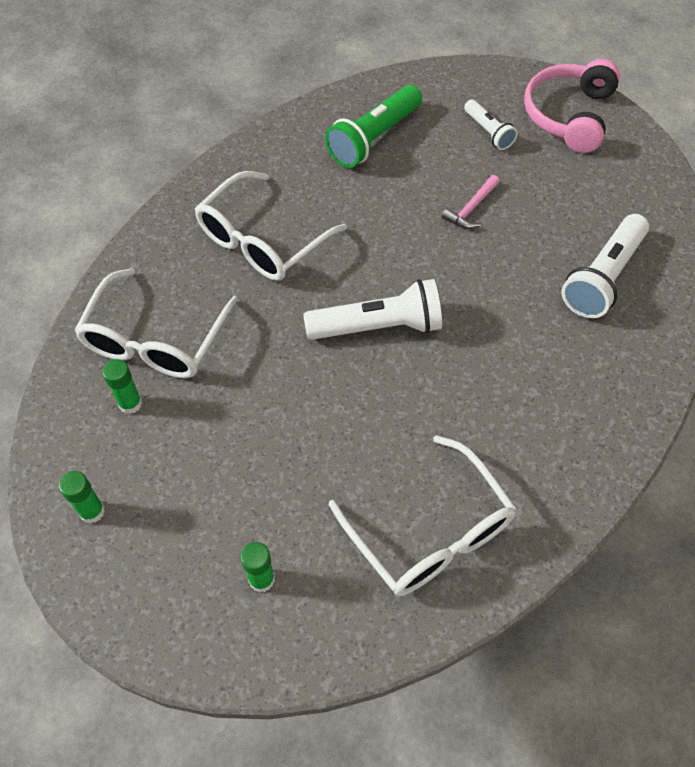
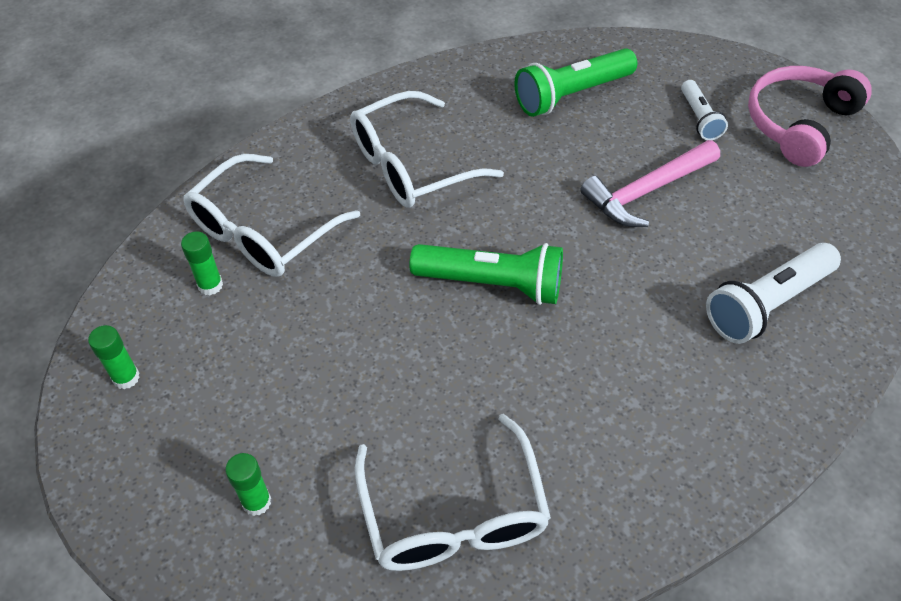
camera: 20 degrees right, 5 degrees down
white flashlight [304,279,442,340] -> green flashlight [409,243,563,305]
pink hammer [442,175,500,229] -> pink hammer [580,140,720,227], size x1.75

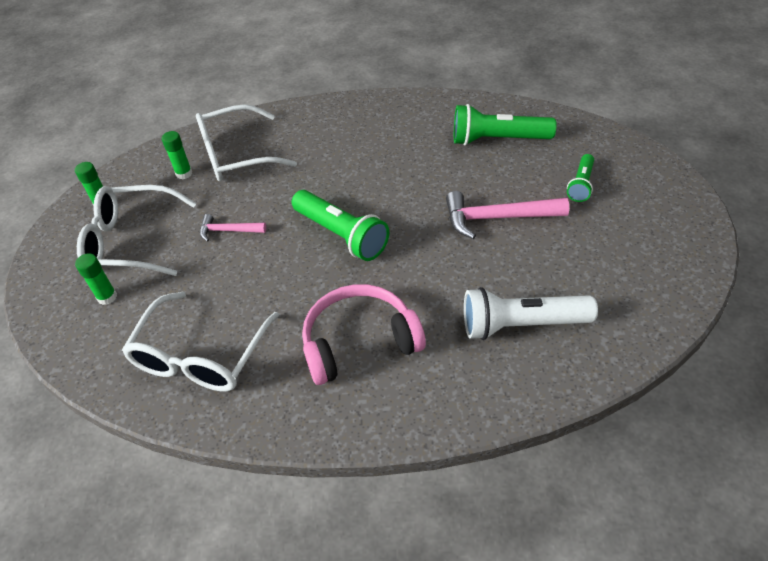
camera: 35 degrees right, 5 degrees down
white glasses [350,91,504,208] -> white glasses moved to [77,185,197,276]
white flashlight [681,80,728,140] -> green flashlight [567,154,594,202]
pink headphones [748,66,872,167] -> pink headphones moved to [302,284,426,385]
none -> pink hammer [200,214,266,242]

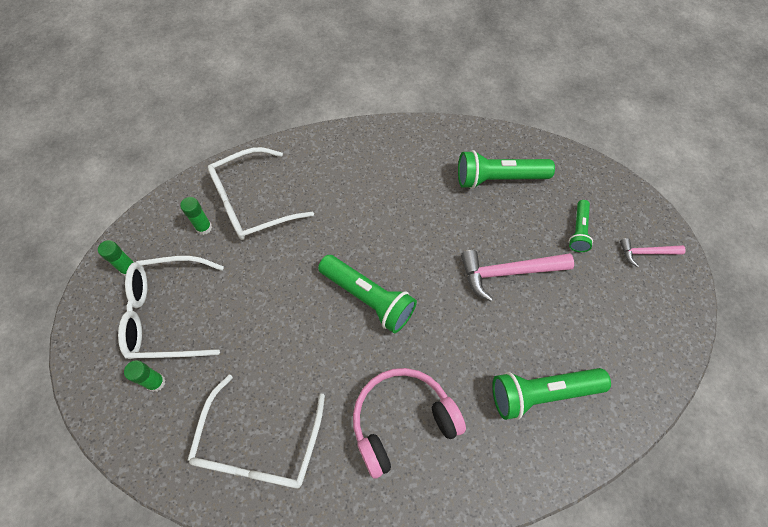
camera: 10 degrees left, 15 degrees up
pink hammer [200,214,266,242] -> pink hammer moved to [620,238,686,267]
white flashlight [464,287,598,340] -> green flashlight [492,368,611,420]

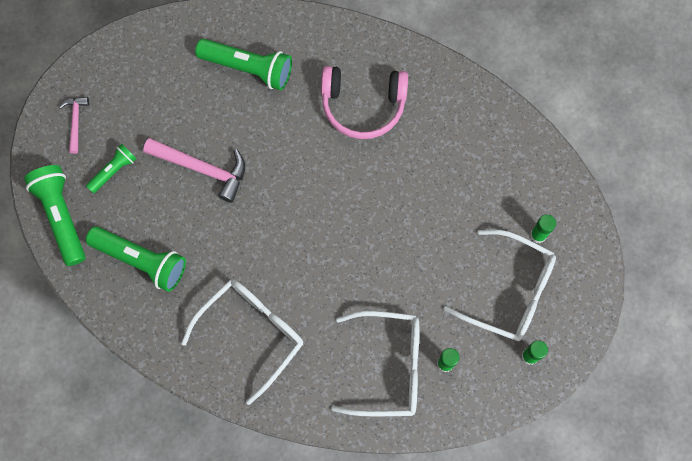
camera: 150 degrees left, 10 degrees up
white glasses [188,374,325,489] -> white glasses moved to [181,280,303,405]
green flashlight [318,255,417,333] -> green flashlight moved to [24,165,85,266]
pink hammer [620,238,686,267] -> pink hammer turned 120 degrees counterclockwise [59,97,89,154]

